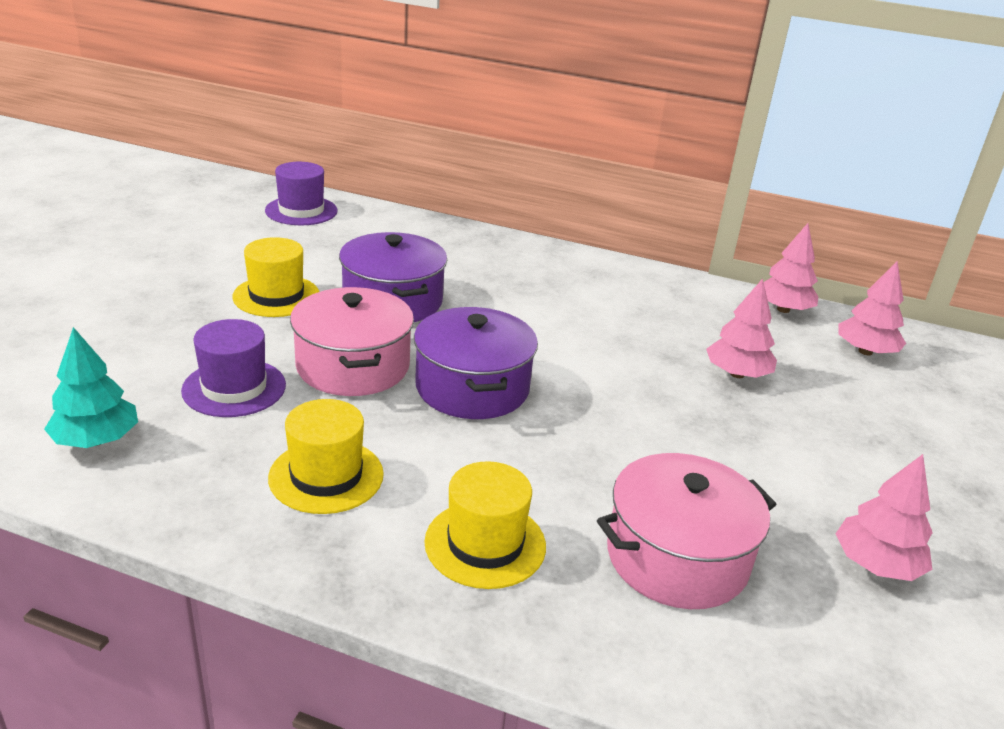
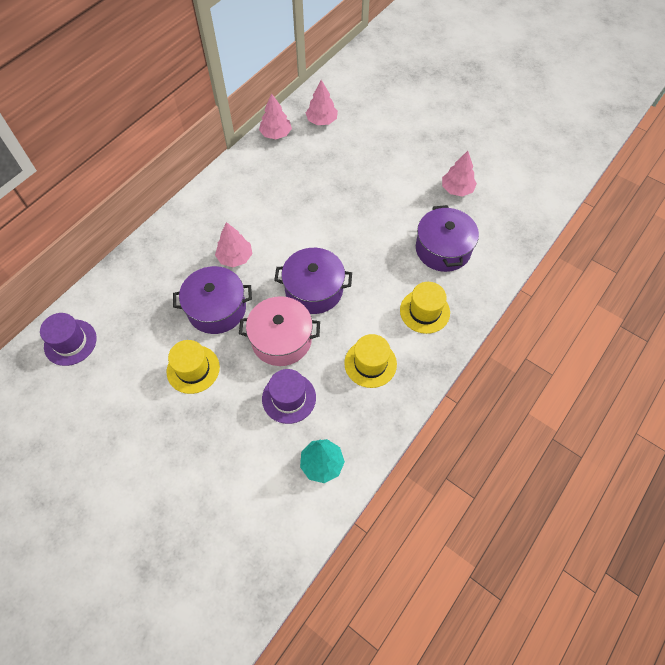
camera: 70 degrees left, 30 degrees up
pink pot [597,453,777,609] -> purple pot [416,205,479,272]
pink tree [706,278,777,378] -> pink tree moved to [215,222,252,267]

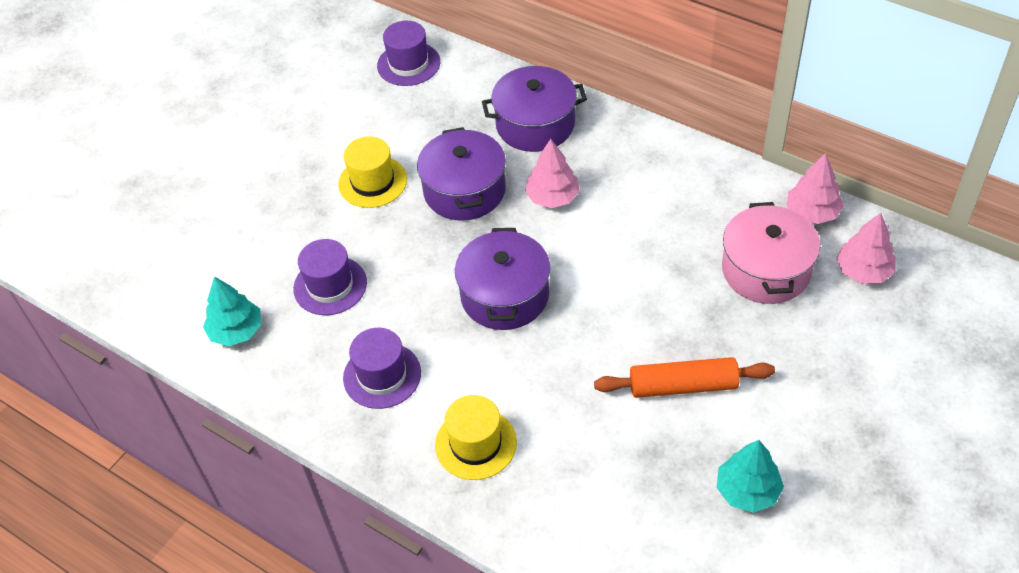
camera: 90 degrees right, 10 degrees down
pink pot [239,296,320,366] -> pink pot moved to [722,202,820,304]
yellow hat [344,334,397,388] -> purple hat [343,328,421,409]
purple pot [416,205,479,272] -> purple pot moved to [482,66,587,152]
pink tree [442,151,477,197] -> turquoise tree [717,440,784,513]
none -> orange rolling pin [594,357,775,398]

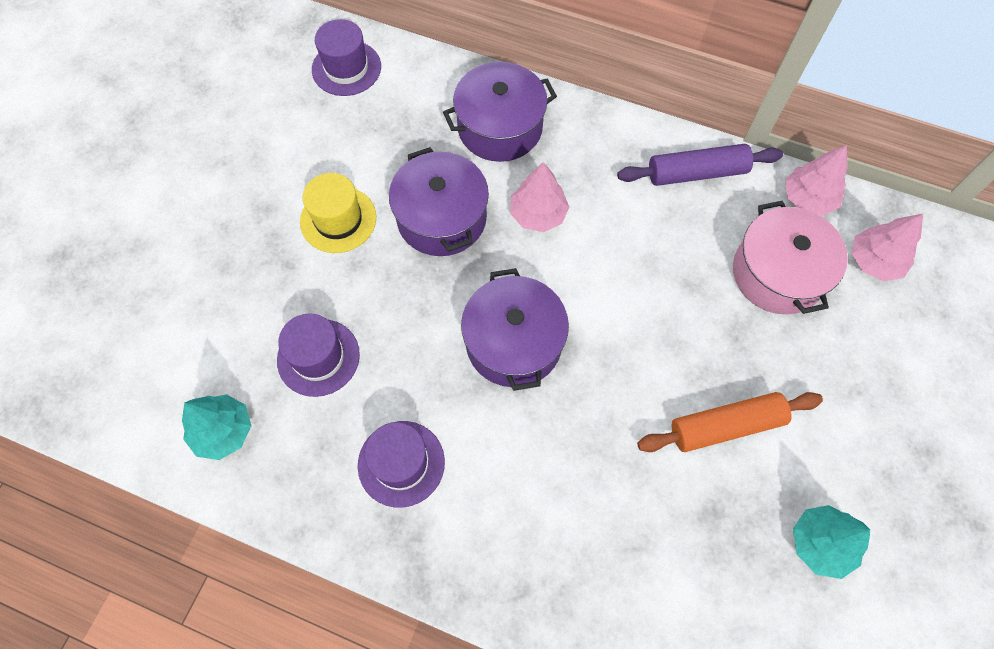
camera: 15 degrees left, 15 degrees up
yellow hat [435,395,517,480] -> none
none -> purple rolling pin [617,144,783,186]

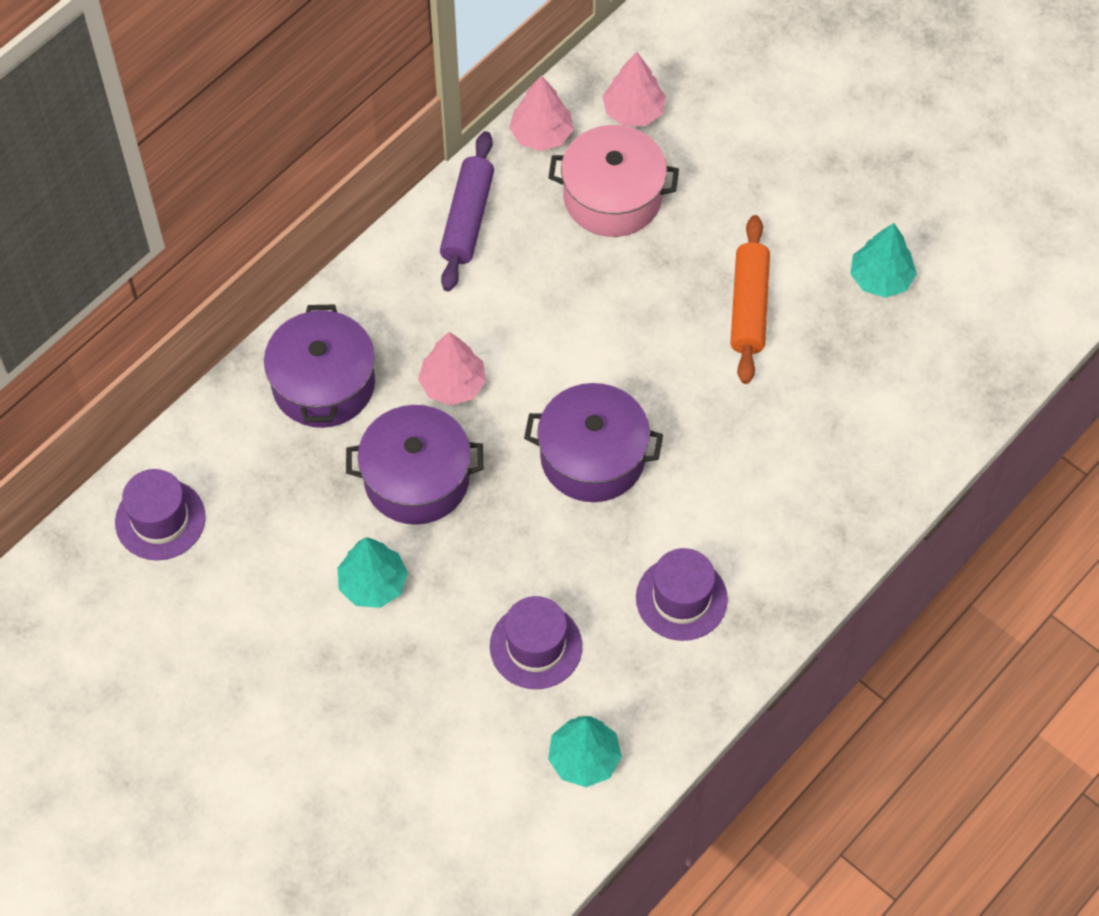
camera: 70 degrees left, 5 degrees down
yellow hat [300,173,376,253] -> turquoise tree [338,537,408,608]

